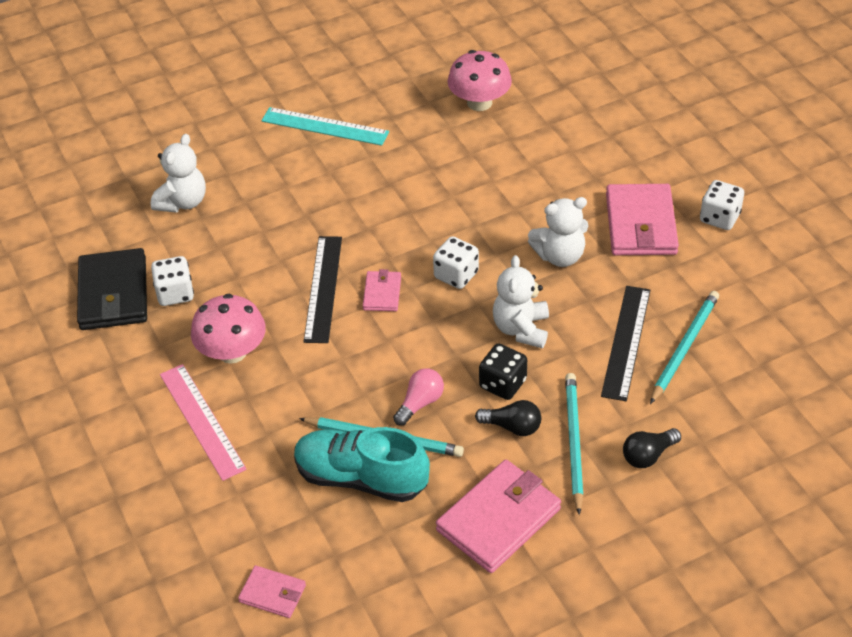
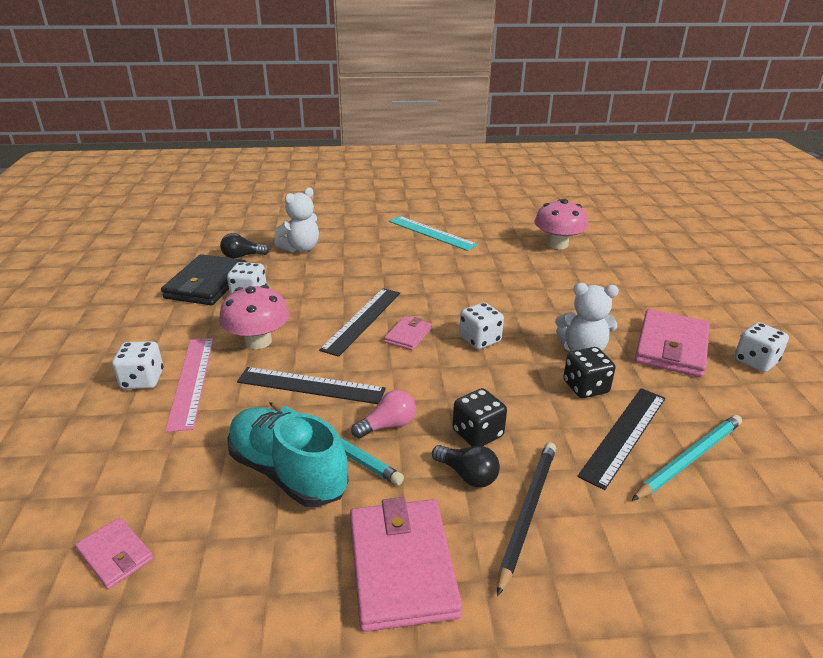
camera: 20 degrees right, 15 degrees down
pink wallet [436,460,561,573] -> pink wallet turned 75 degrees counterclockwise [350,497,462,632]
white teddy bear [493,255,549,348] -> none
turquoise pencil [565,373,584,515] -> black pencil [497,442,556,596]
black light bulb [623,428,681,468] -> black light bulb moved to [220,233,270,259]
none -> white dice [112,341,163,389]
none -> black ruler [237,367,386,404]
none -> black dice [563,347,616,398]

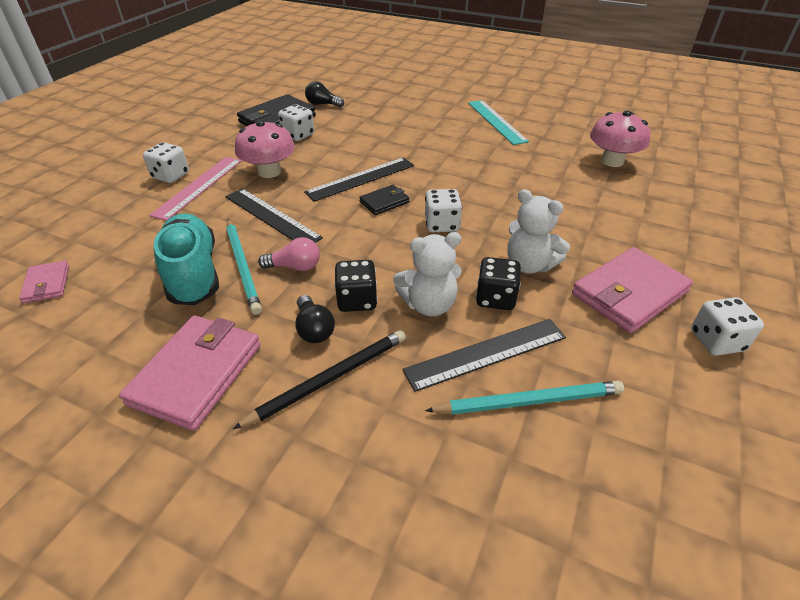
camera: 30 degrees right, 10 degrees up
white teddy bear [274,188,319,252] -> white teddy bear moved to [393,232,462,316]
pink wallet [384,316,432,351] -> black wallet [359,185,410,215]

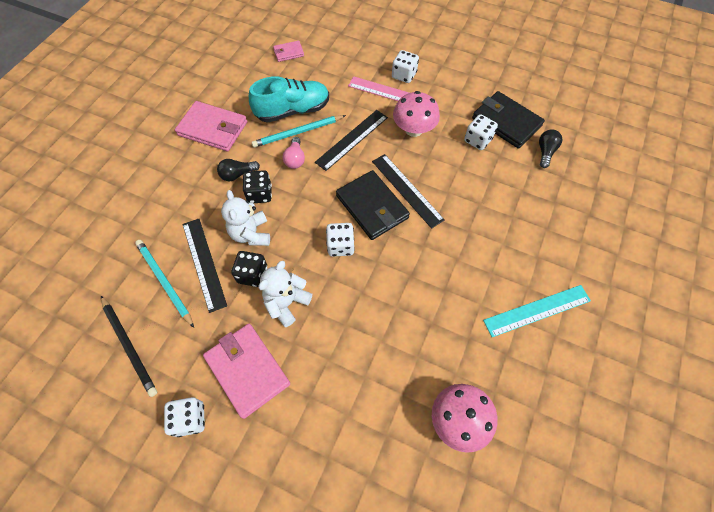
camera: 90 degrees right, 20 degrees up
black pencil [233,330,406,429] -> black pencil moved to [101,296,157,397]
black wallet [359,185,410,215] -> black wallet [336,170,410,240], size x1.93
turquoise pencil [425,381,624,415] -> turquoise pencil turned 150 degrees clockwise [135,240,194,328]

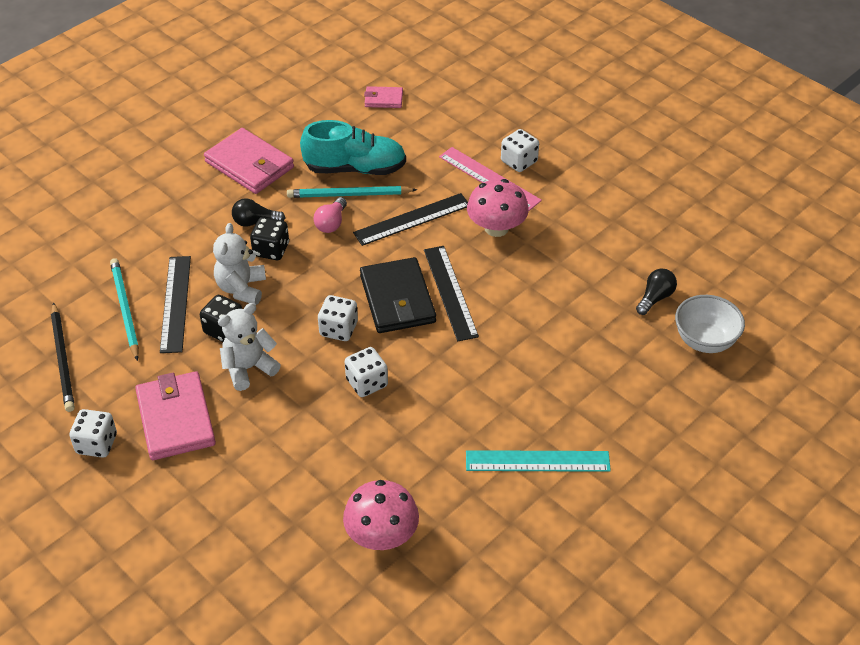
camera: 20 degrees right, 15 degrees down
white dice [464,114,498,150] -> white dice moved to [345,347,388,397]
black wallet [472,91,545,149] -> none
none -> white bowl [675,295,745,353]

